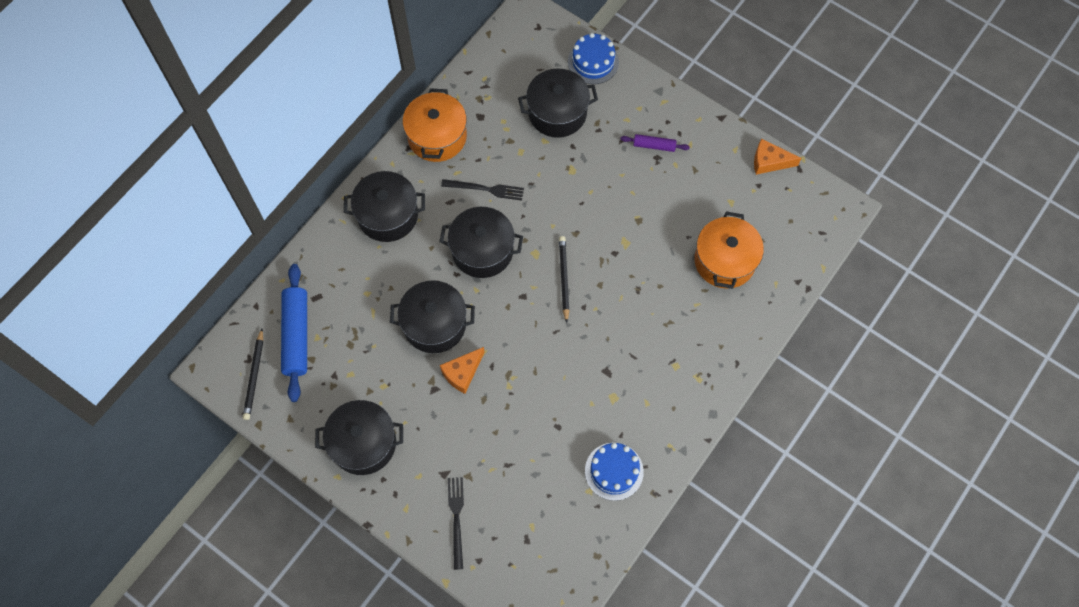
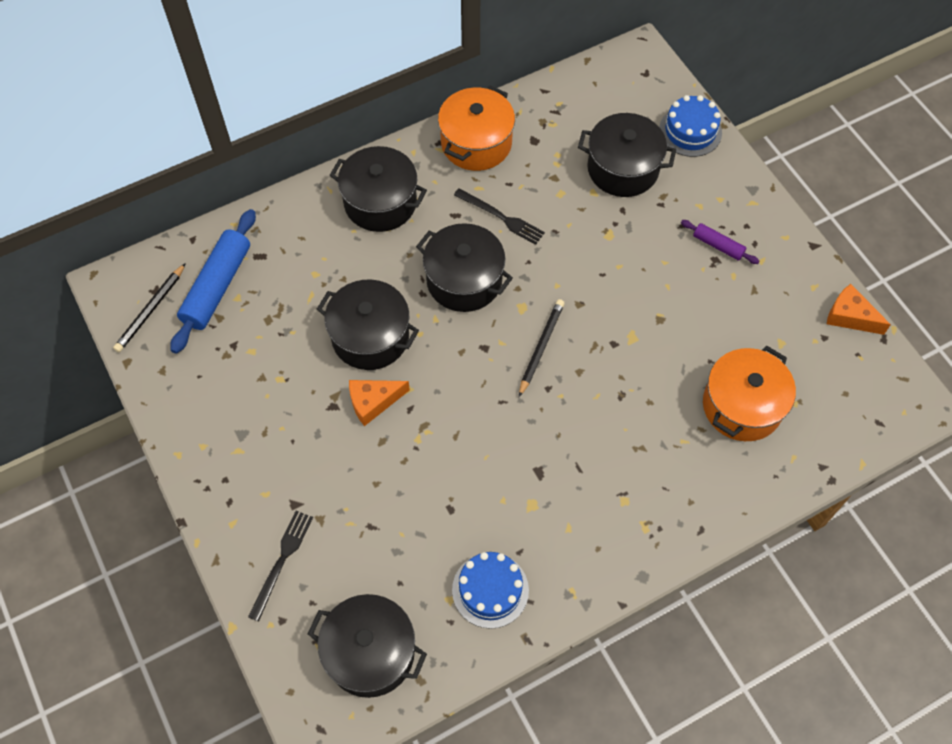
camera: 25 degrees right, 5 degrees down
black pot [315,400,403,475] -> black pot moved to [308,594,427,698]

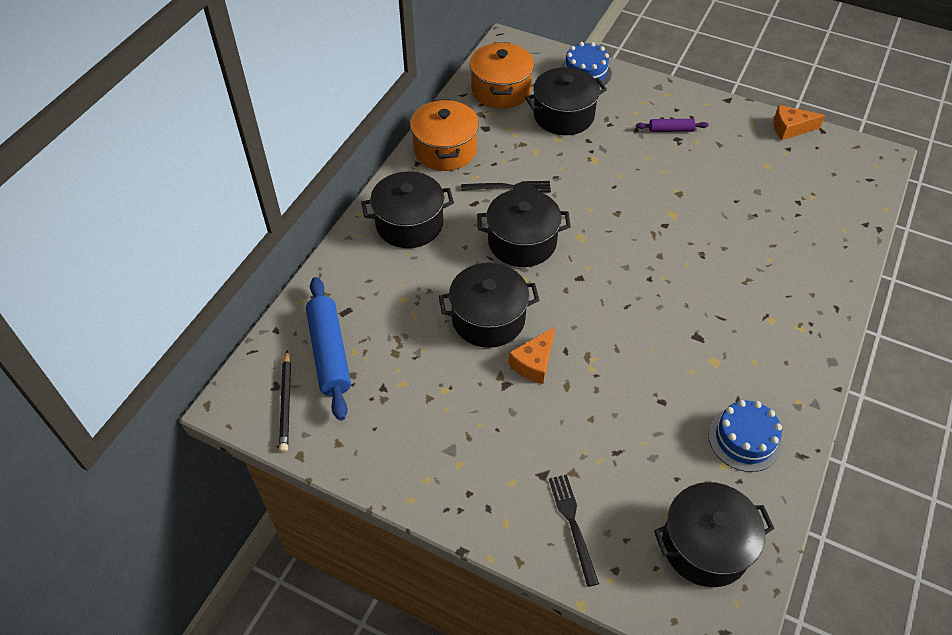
camera: 35 degrees left, 10 degrees down
black pencil [519,299,565,397] -> none
orange pot [703,346,796,441] -> orange pot moved to [470,42,534,109]

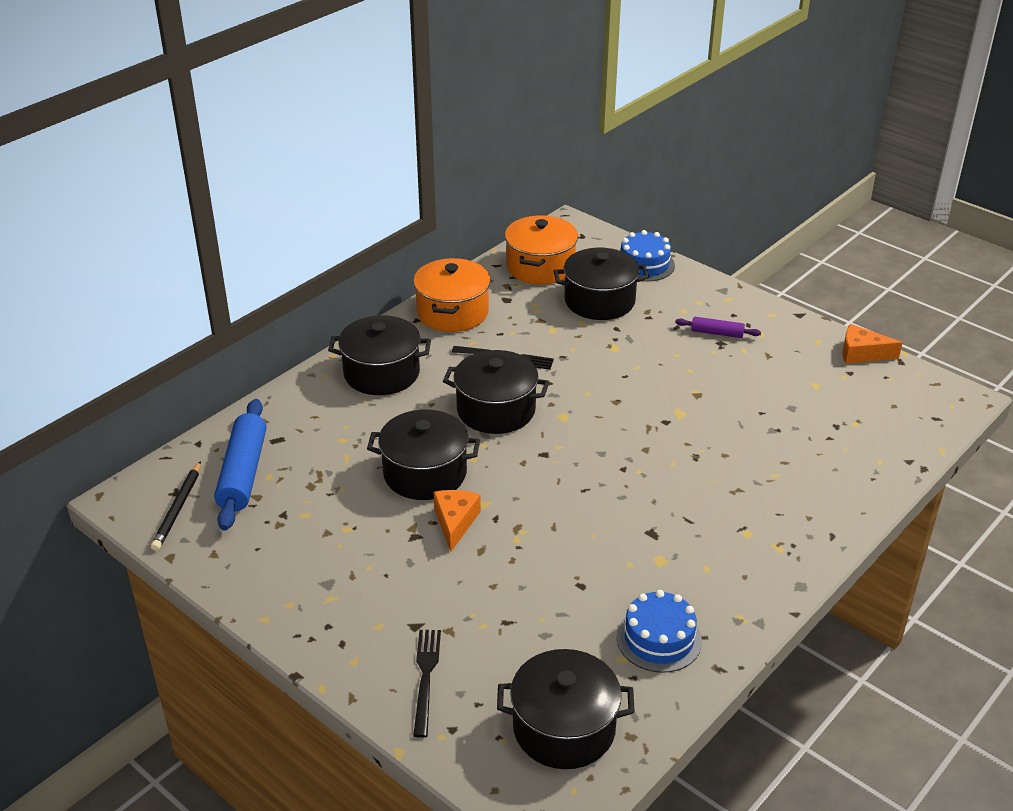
camera: 15 degrees right, 15 degrees down
orange cheese [508,327,555,384] -> orange cheese turned 135 degrees clockwise [434,490,481,551]

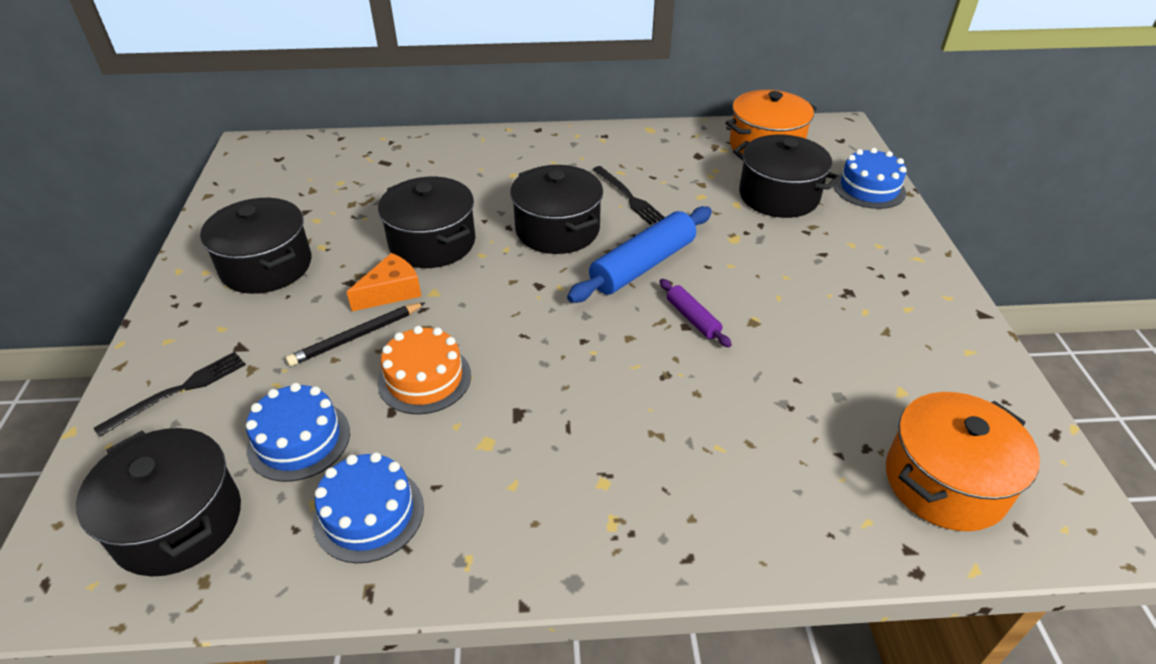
camera: 45 degrees right, 5 degrees up
black pencil [151,461,201,551] -> black pencil moved to [286,302,426,366]
blue rolling pin [214,399,266,531] -> blue rolling pin moved to [567,206,712,303]
black pot [328,315,431,395] -> black pot moved to [200,198,311,294]
orange pot [413,258,491,332] -> orange pot moved to [886,392,1040,531]
purple rolling pin [675,317,761,338] -> purple rolling pin moved to [659,279,732,348]
orange cheese [843,324,903,363] -> none
none -> blue cake [246,383,350,482]
none -> orange cake [378,326,471,414]

